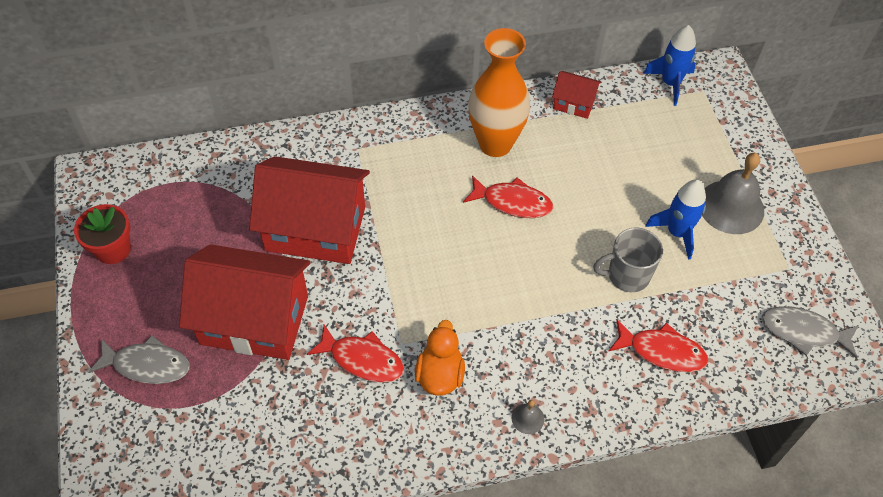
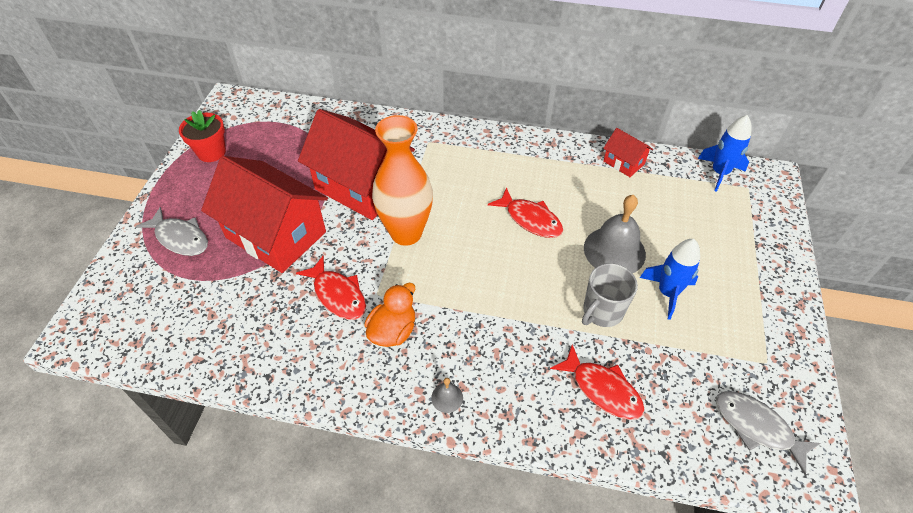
camera: 25 degrees right, 5 degrees down
orange vase [468,28,530,157] -> orange vase moved to [372,115,433,246]
grey mug [593,228,663,292] -> grey mug turned 60 degrees counterclockwise [582,263,638,327]
grey bell [702,153,764,234] -> grey bell moved to [584,195,646,273]

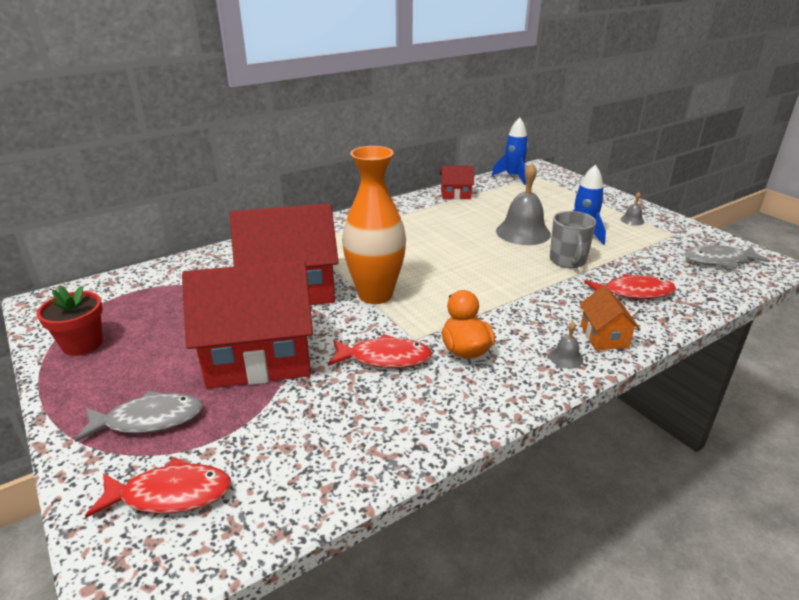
camera: 45 degrees left, 20 degrees down
red fish [488,187,563,238] -> red fish moved to [85,457,232,518]
none -> orange house [579,286,640,350]
none -> grey bell [620,192,644,226]

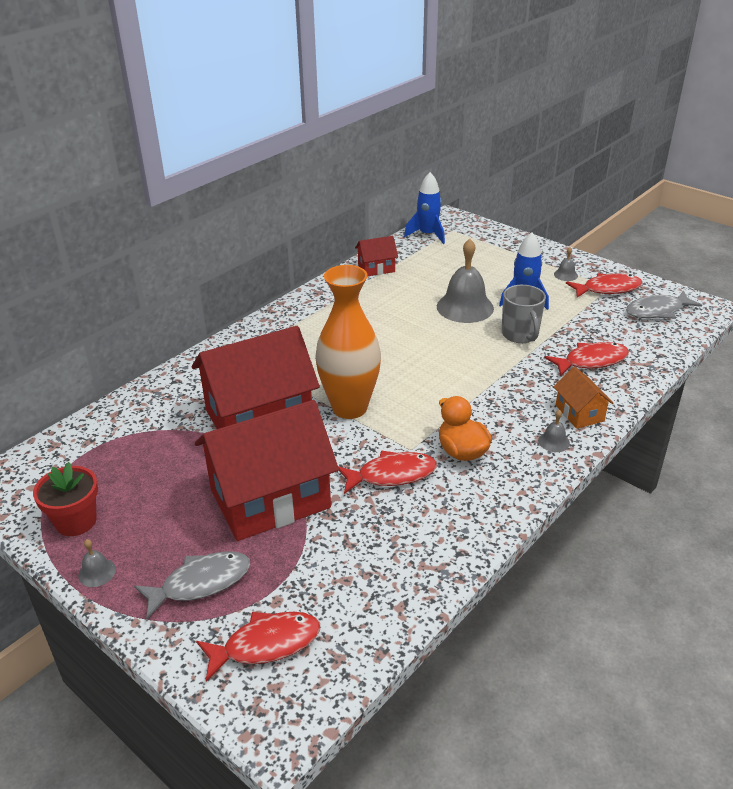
camera: 15 degrees left, 5 degrees up
none -> grey bell [78,539,116,587]
none -> red fish [566,273,642,298]

